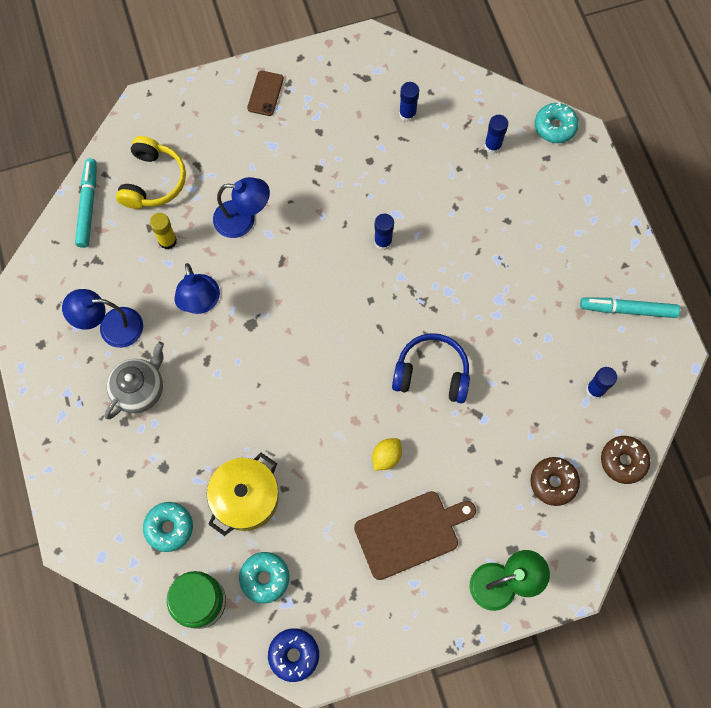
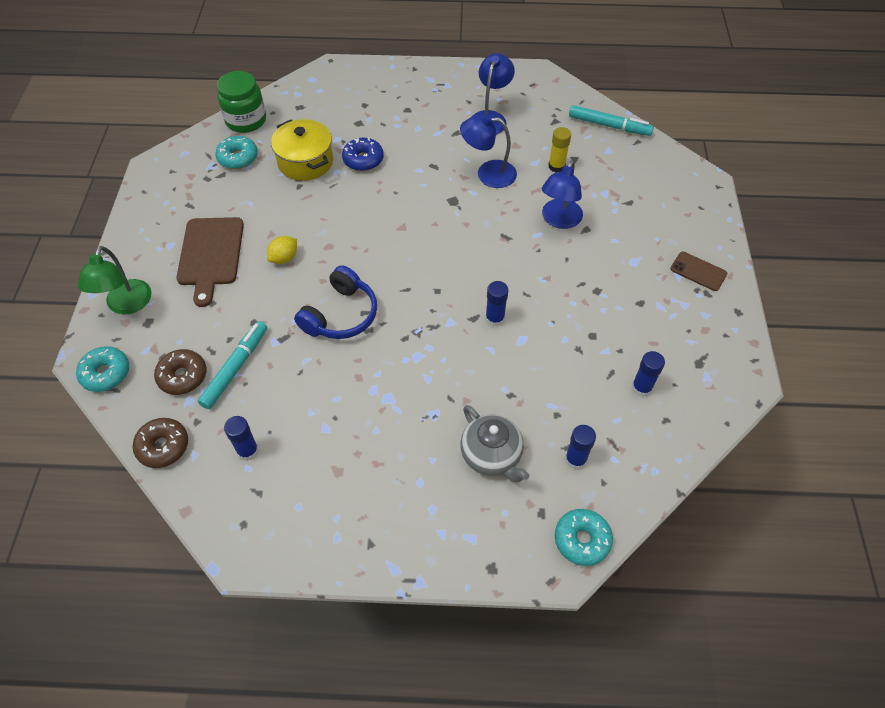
camera: 110 degrees right, 15 degrees down
grey teapot [105,341,164,419] -> grey teapot moved to [460,405,529,482]
yellow headphones [116,136,186,209] -> none
turquoise donut [143,502,193,552] -> turquoise donut moved to [76,346,129,392]
blue donut [268,628,319,682] -> blue donut moved to [342,137,384,171]
yellow lemon [372,438,402,471] -> yellow lemon turned 75 degrees clockwise [267,236,297,264]
turquoise marker [580,297,680,318] -> turquoise marker moved to [198,321,267,409]

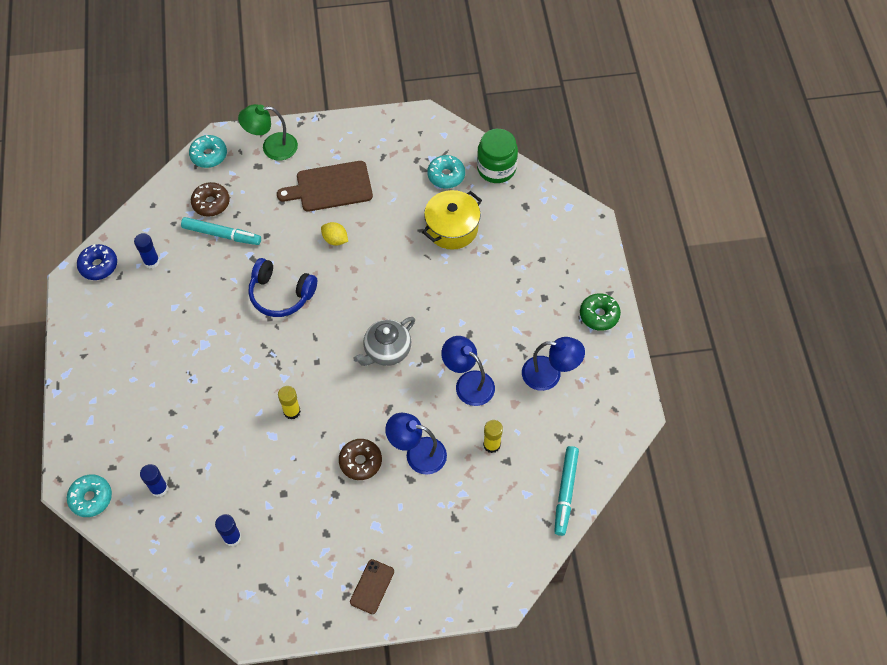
camera: 80 degrees right, 5 degrees up
brown donut [133,418,188,468] -> brown donut moved to [339,439,382,480]
blue donut [342,137,384,171] -> blue donut moved to [77,244,117,280]
blue lamp [460,114,517,188] -> blue lamp turned 45 degrees counterclockwise [441,336,495,406]
grey teapot [460,405,529,482] -> grey teapot moved to [353,317,415,366]
blue glue stick [485,281,508,327] -> yellow glue stick [278,386,301,420]
none -> green donut [580,293,621,331]

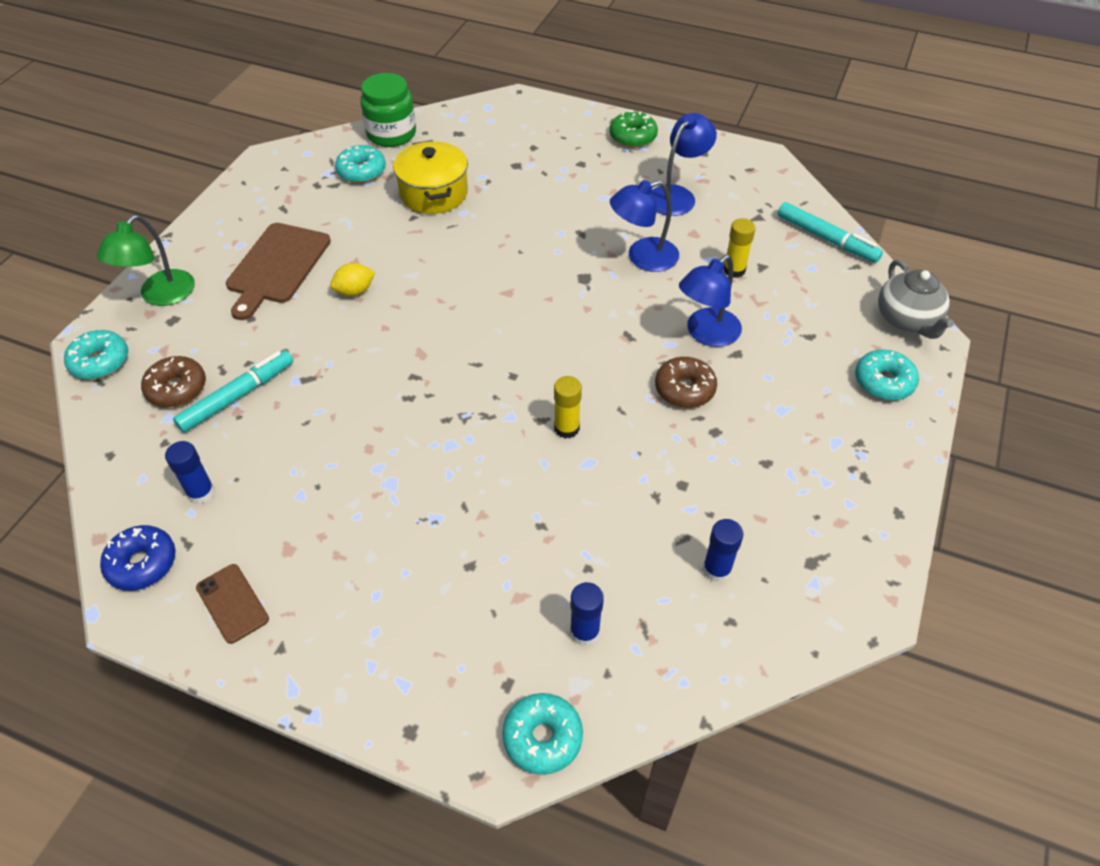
camera: 60 degrees left, 10 degrees down
blue headphones [248,258,317,317] -> none
brown phone [350,559,394,614] -> brown phone moved to [196,564,269,644]
grey teapot [353,317,415,366] -> grey teapot moved to [878,260,954,339]
none -> turquoise donut [855,349,919,400]

